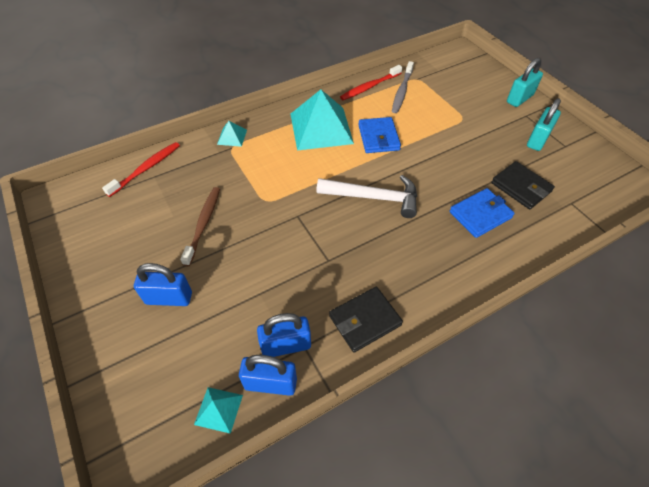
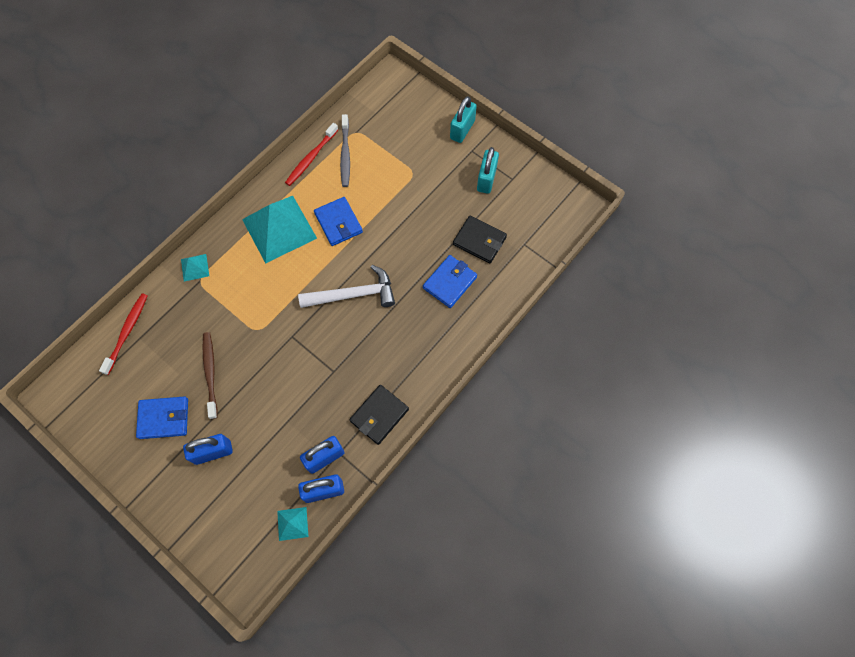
camera: 20 degrees left, 15 degrees up
none -> blue wallet [136,396,188,439]

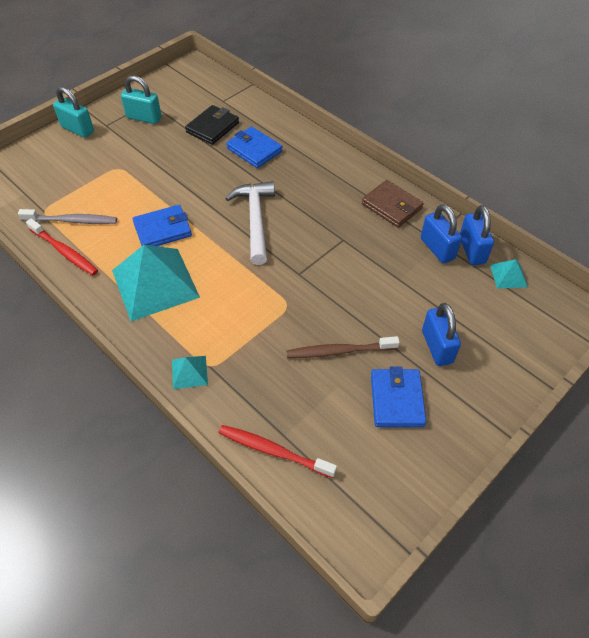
camera: 85 degrees left, 15 degrees down
black wallet [349,385,409,445] -> brown wallet [362,180,424,228]

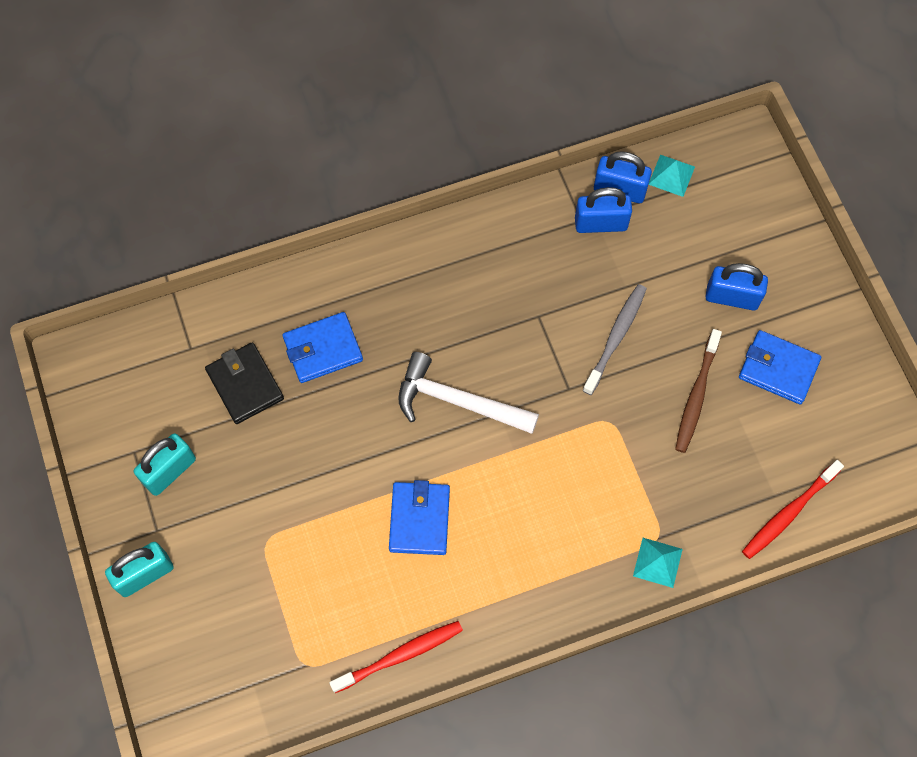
camera: 65 degrees left, 15 degrees up
grey toothbrush [18,209,117,224] -> grey toothbrush moved to [582,284,647,395]
turquoise pyramid [112,245,200,321] -> none
brown wallet [362,180,424,228] -> none

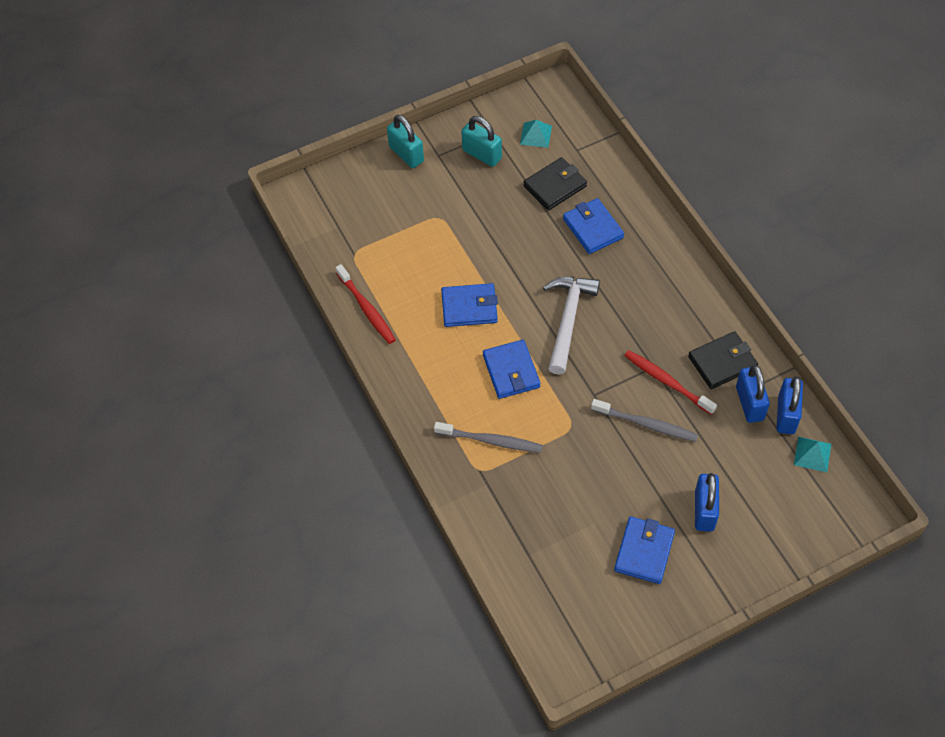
camera: 85 degrees right, 10 degrees down
turquoise pyramid [633,538,683,588] -> turquoise pyramid moved to [520,120,552,148]
brown toothbrush [675,329,722,453] -> none
red toothbrush [742,460,844,559] -> red toothbrush moved to [624,350,717,415]
none -> grey toothbrush [434,422,543,453]
none -> blue wallet [483,340,540,399]
none -> black wallet [688,331,758,389]

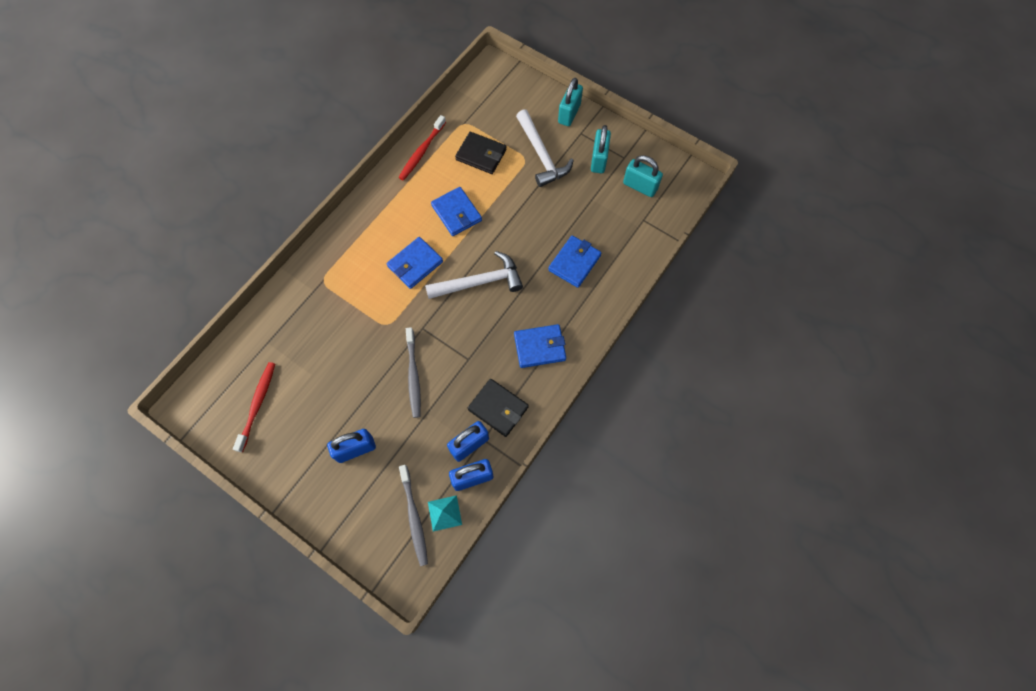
camera: 60 degrees right, 10 degrees up
grey toothbrush [434,422,543,453] -> grey toothbrush moved to [399,465,428,566]
turquoise pyramid [520,120,552,148] -> turquoise padlock [623,155,663,197]
black wallet [523,157,587,210] -> black wallet moved to [455,132,507,174]
blue wallet [614,517,675,584] -> blue wallet moved to [514,324,566,368]
red toothbrush [624,350,717,415] -> red toothbrush moved to [233,362,275,452]
none -> white hammer [516,109,574,187]

